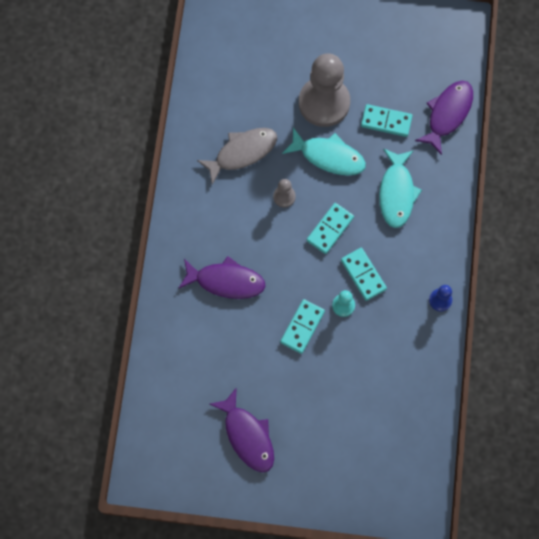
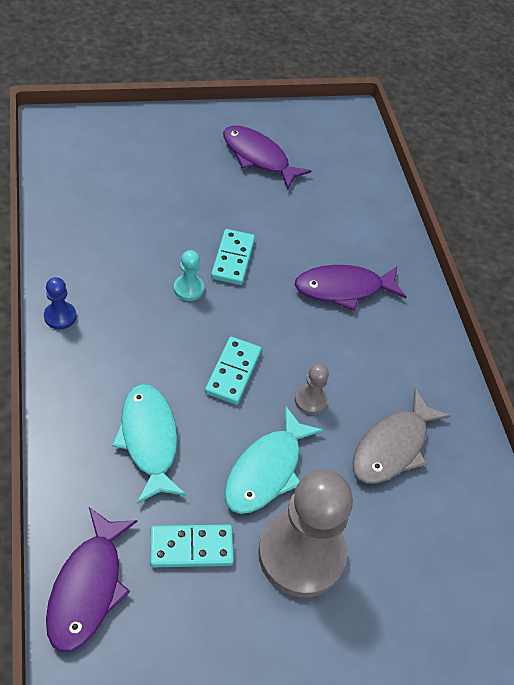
camera: 155 degrees right, 20 degrees down
turquoise fish [282,128,366,176] -> turquoise fish turned 60 degrees counterclockwise [224,406,324,514]
turquoise domino [341,248,387,301] -> none

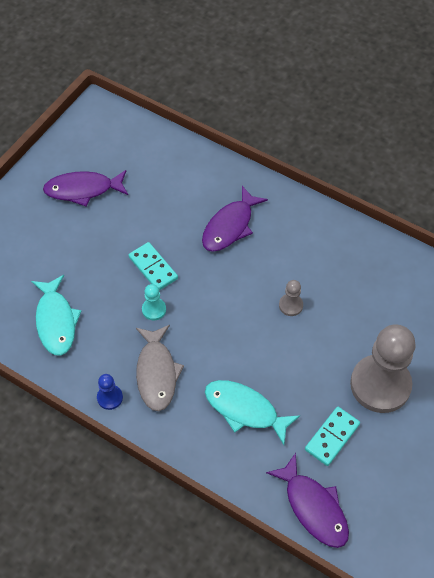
camera: 40 degrees left, 5 degrees up
turquoise domino [205,337,262,405] -> none
turquoise fish [224,406,324,514] -> turquoise fish moved to [31,275,81,356]
grey fish [352,389,450,484] -> grey fish moved to [136,325,184,411]

